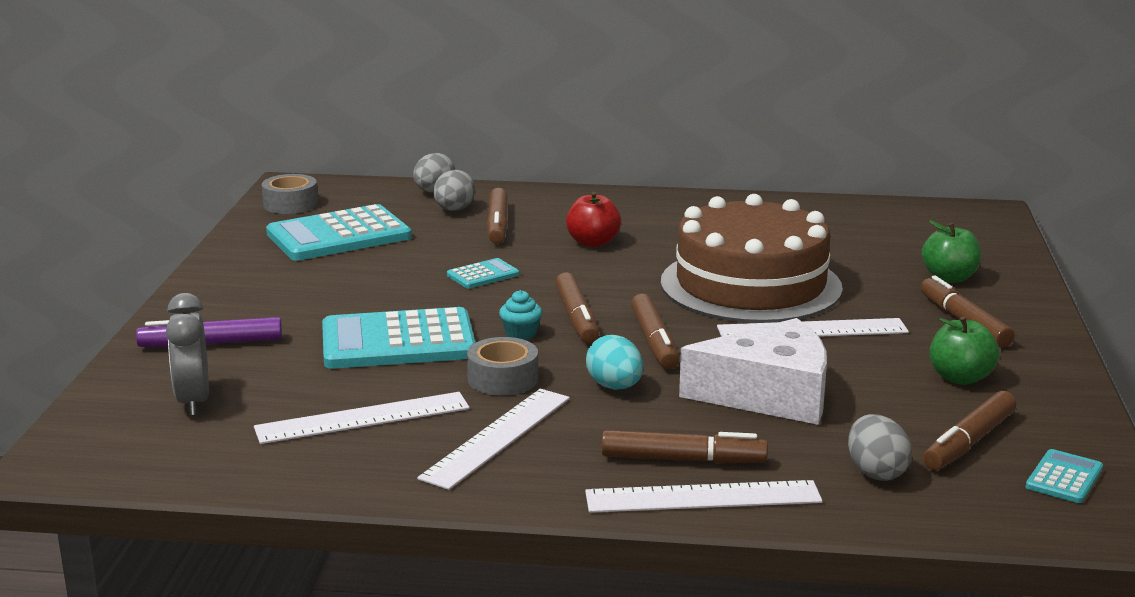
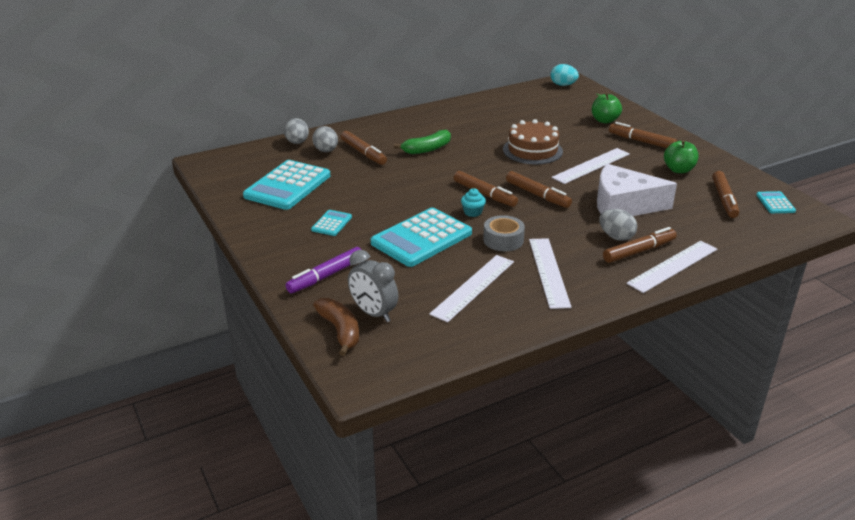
camera: 35 degrees left, 10 degrees up
grey tape [262,174,318,214] -> none
turquoise calculator [447,258,519,288] -> turquoise calculator moved to [311,210,352,236]
red apple [566,192,621,247] -> green banana [394,130,451,154]
turquoise egg [586,335,643,390] -> turquoise egg moved to [550,64,579,86]
brown cake [661,194,843,323] -> brown cake [503,119,563,164], size x0.61
white cheese [679,318,827,425] -> white cheese turned 135 degrees counterclockwise [597,164,677,216]
grey egg [848,414,912,481] -> grey egg moved to [599,209,637,241]
none -> brown banana [313,298,359,356]

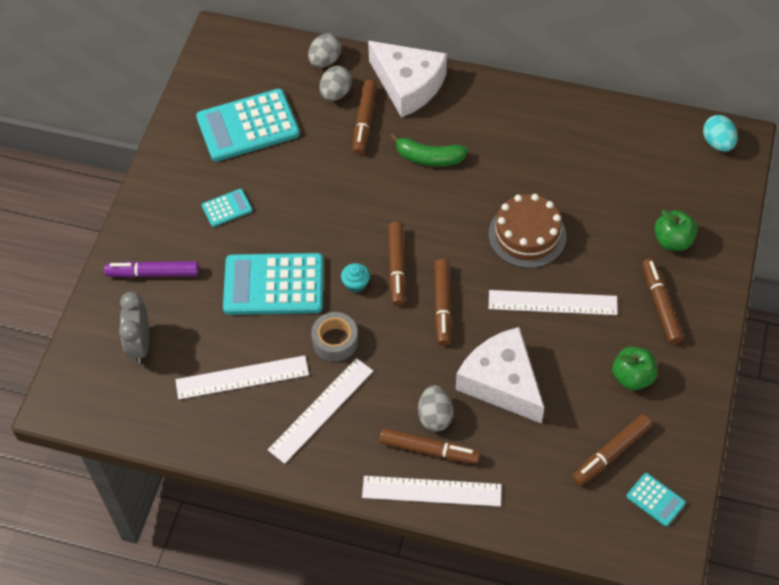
camera: 45 degrees right, 25 degrees up
brown banana [313,298,359,356] -> none
turquoise calculator [756,191,796,213] -> turquoise calculator turned 90 degrees clockwise [627,473,686,526]
none -> white cheese [368,41,447,118]

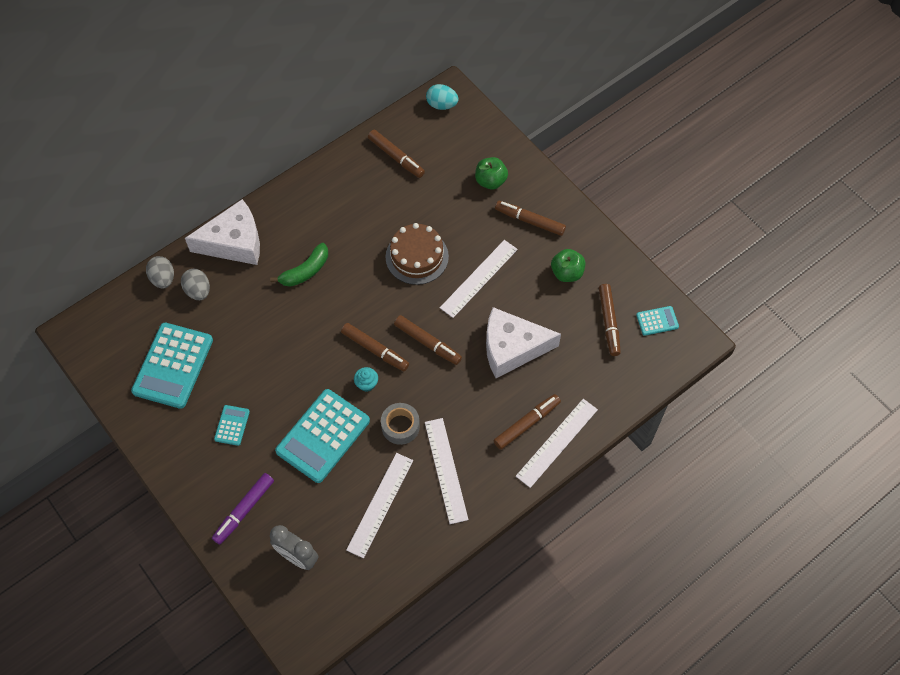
camera: 55 degrees left, 5 degrees up
brown marker [353,80,377,155] -> brown marker moved to [368,130,425,178]
grey egg [418,385,453,432] -> none

